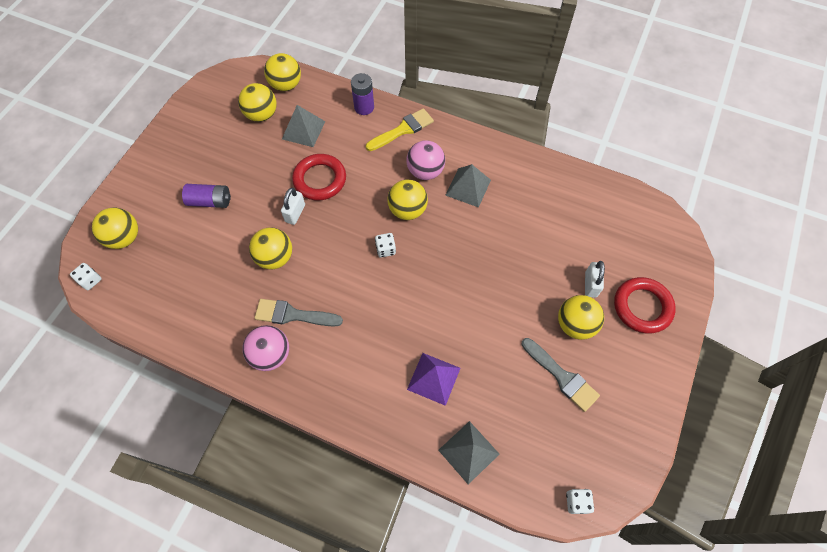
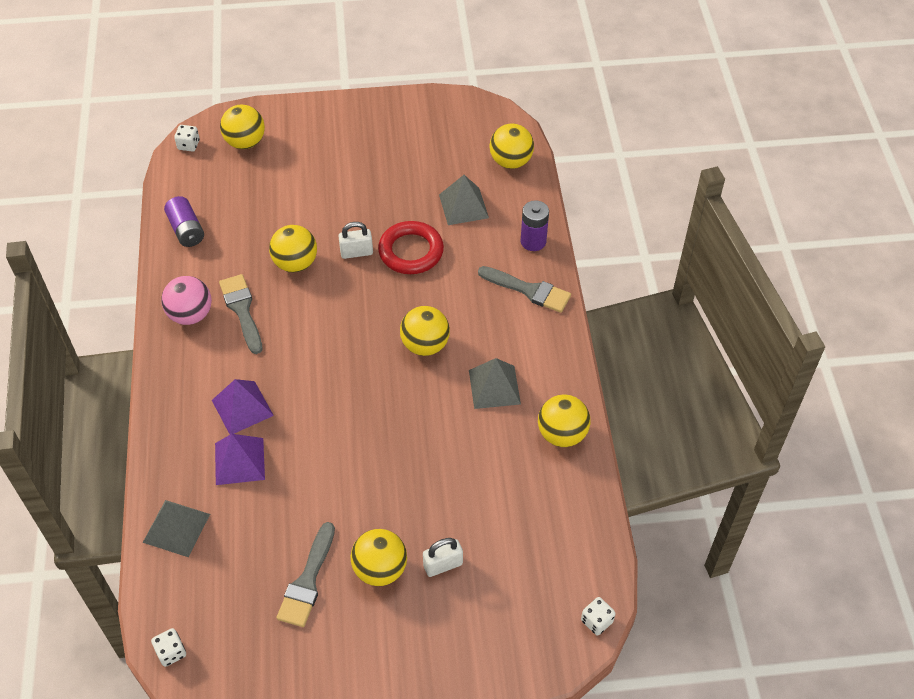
camera: 60 degrees right, 10 degrees down
purple battery [182,184,231,208] -> purple battery moved to [164,196,204,247]
yellow ball [238,83,276,122] -> yellow ball moved to [538,395,591,447]
yellow brush [366,108,434,151] -> grey brush [478,266,571,313]
white dice [375,233,396,258] -> white dice moved to [581,597,616,636]
pink ball [407,140,445,180] -> none
red ring [614,277,676,334] -> none
none -> purple pyramid [212,379,274,434]

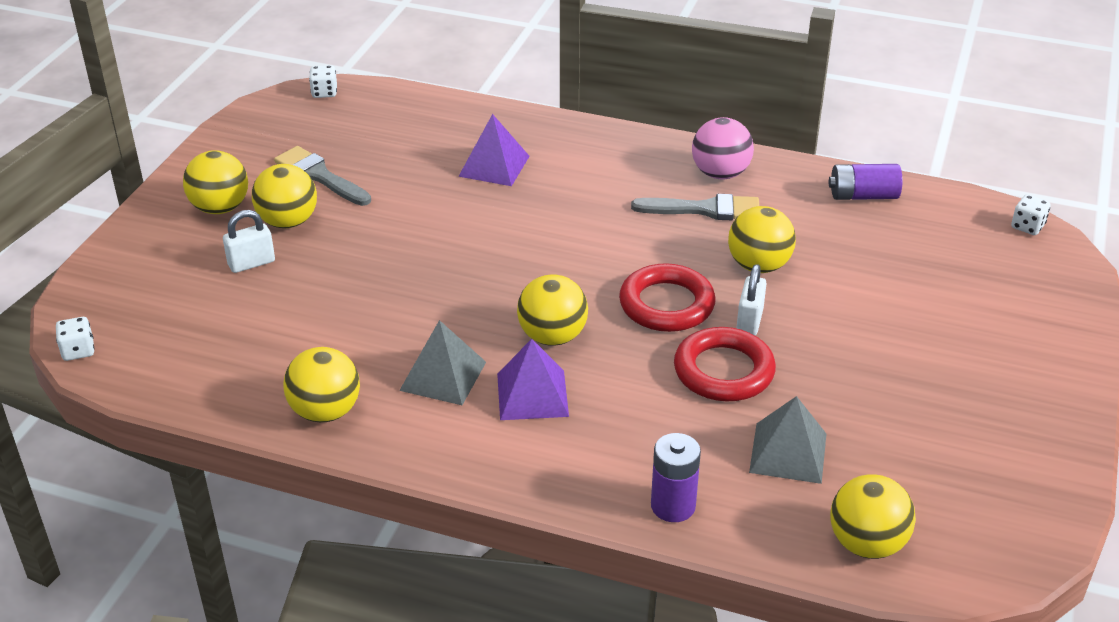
camera: 115 degrees right, 15 degrees down
grey pyramid [143,500,210,557] -> none
purple pyramid [212,379,274,434] -> purple pyramid moved to [497,339,569,420]
yellow ball [220,105,265,149] -> yellow ball moved to [183,150,248,214]
white padlock [423,538,463,577] -> white padlock turned 60 degrees clockwise [223,210,275,273]
grey brush [478,266,571,313] -> none
none -> red ring [619,263,716,332]

